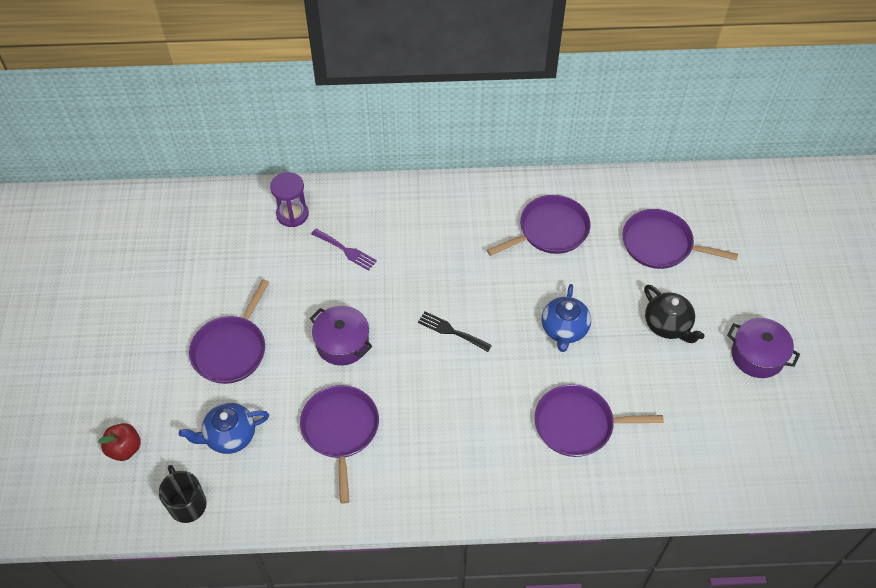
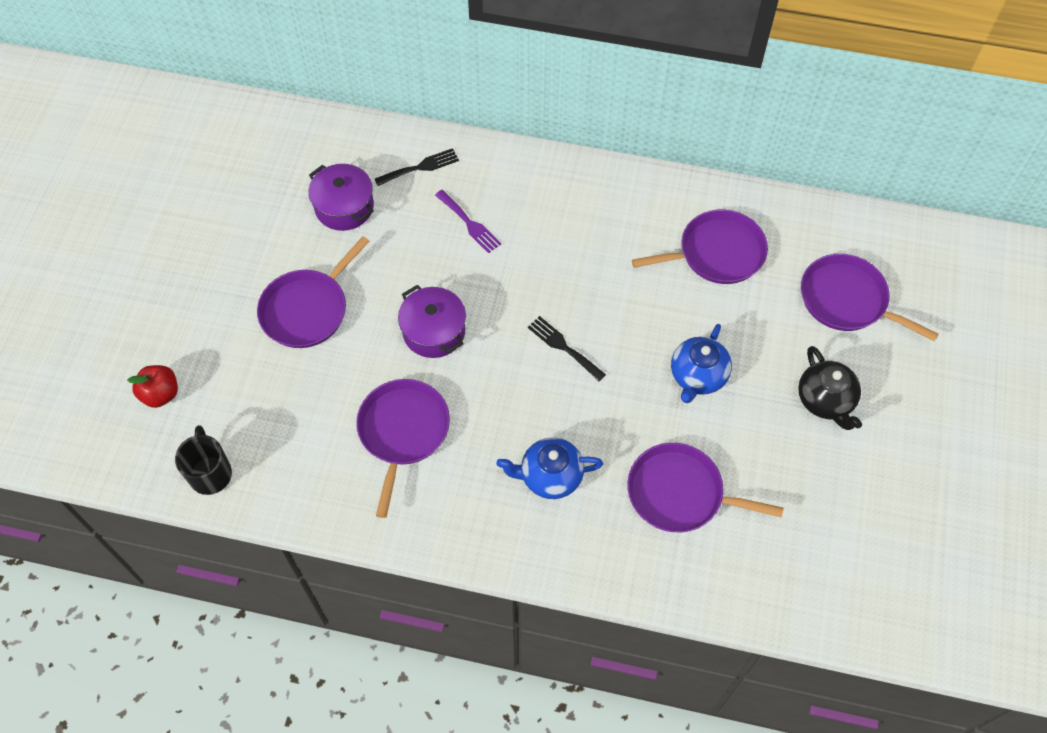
camera: 15 degrees right, 5 degrees up
blue teapot [179,403,269,454] -> blue teapot moved to [496,437,603,499]
purple hourglass [270,172,309,227] -> black fork [375,148,459,186]
purple pot [727,318,800,378] -> purple pot moved to [308,164,374,231]

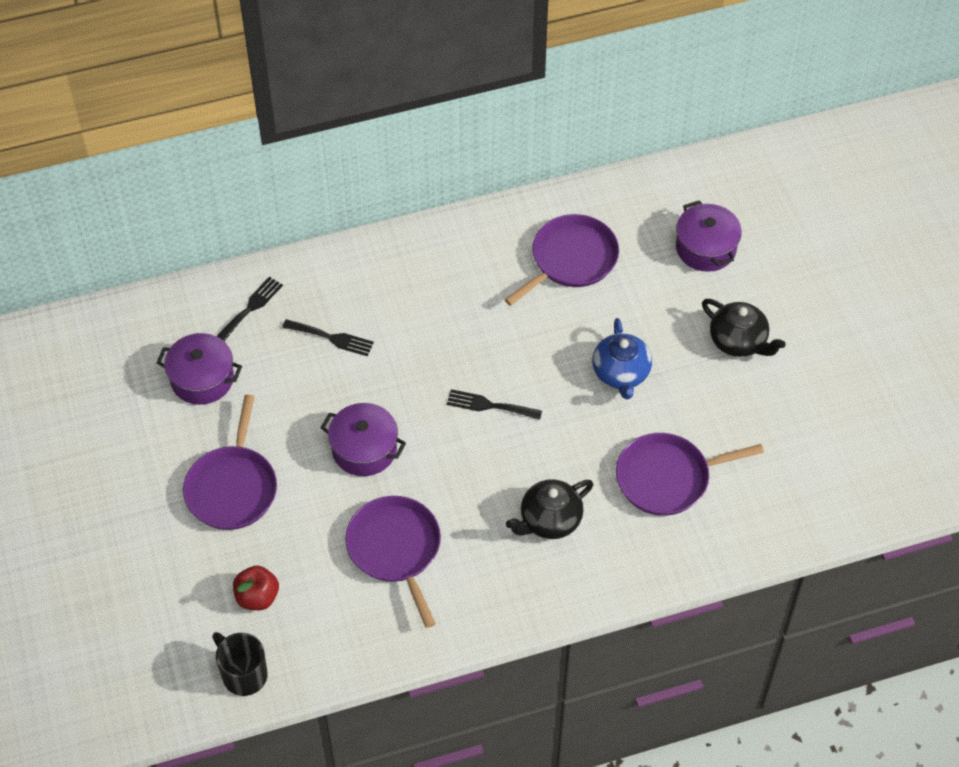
camera: 30 degrees left, 5 degrees down
red apple [127,365,178,408] -> red apple moved to [233,565,279,610]
purple fork [435,190,501,253] -> black fork [282,319,374,356]
blue teapot [496,437,603,499] -> black teapot [506,479,593,539]
purple pan [801,254,939,341] -> purple pot [676,200,742,272]

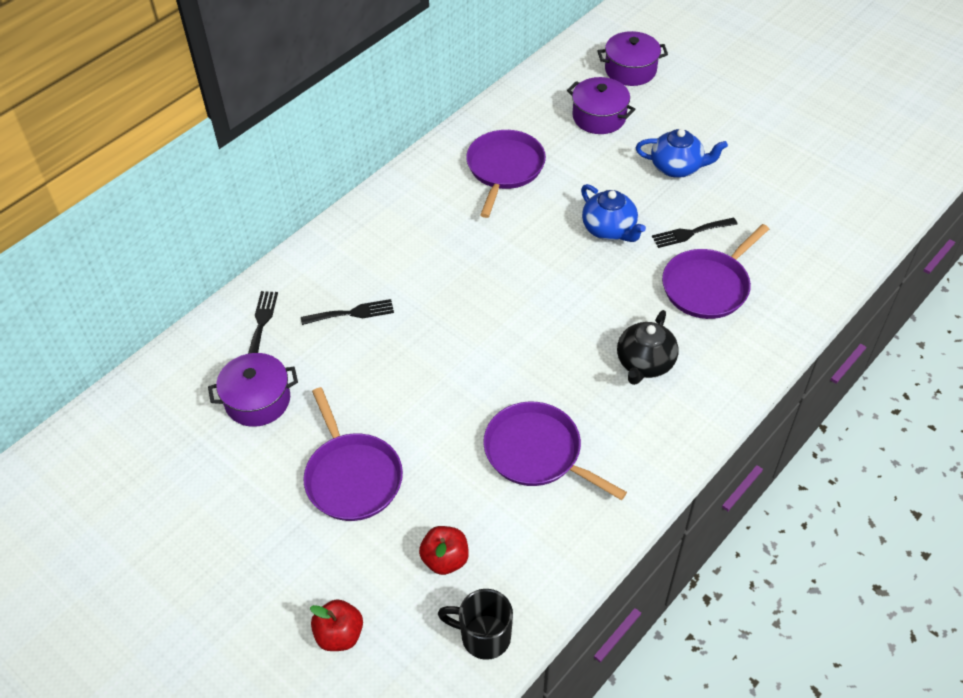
camera: 30 degrees left, 5 degrees down
purple pot [320,403,406,476] -> purple pot moved to [598,31,668,86]
black fork [447,389,542,420] -> black fork moved to [652,218,738,248]
black teapot [702,299,786,357] -> blue teapot [636,129,728,178]
none -> red apple [310,599,363,651]

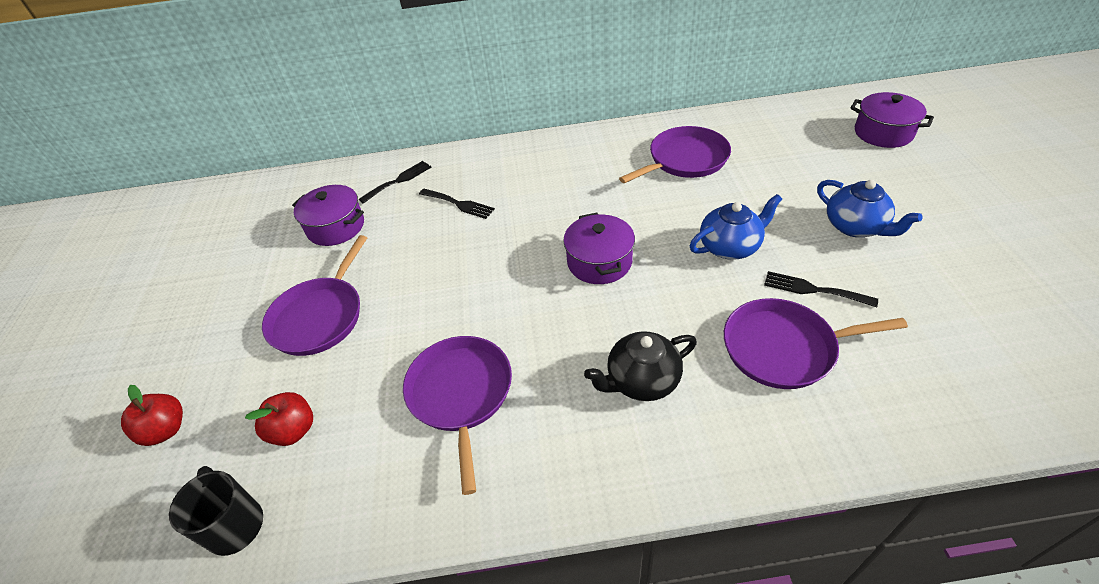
camera: 45 degrees right, 5 degrees down
purple pot [567,77,635,134] -> purple pot moved to [563,213,635,284]
blue teapot [581,184,646,242] -> blue teapot turned 120 degrees counterclockwise [690,194,782,260]

